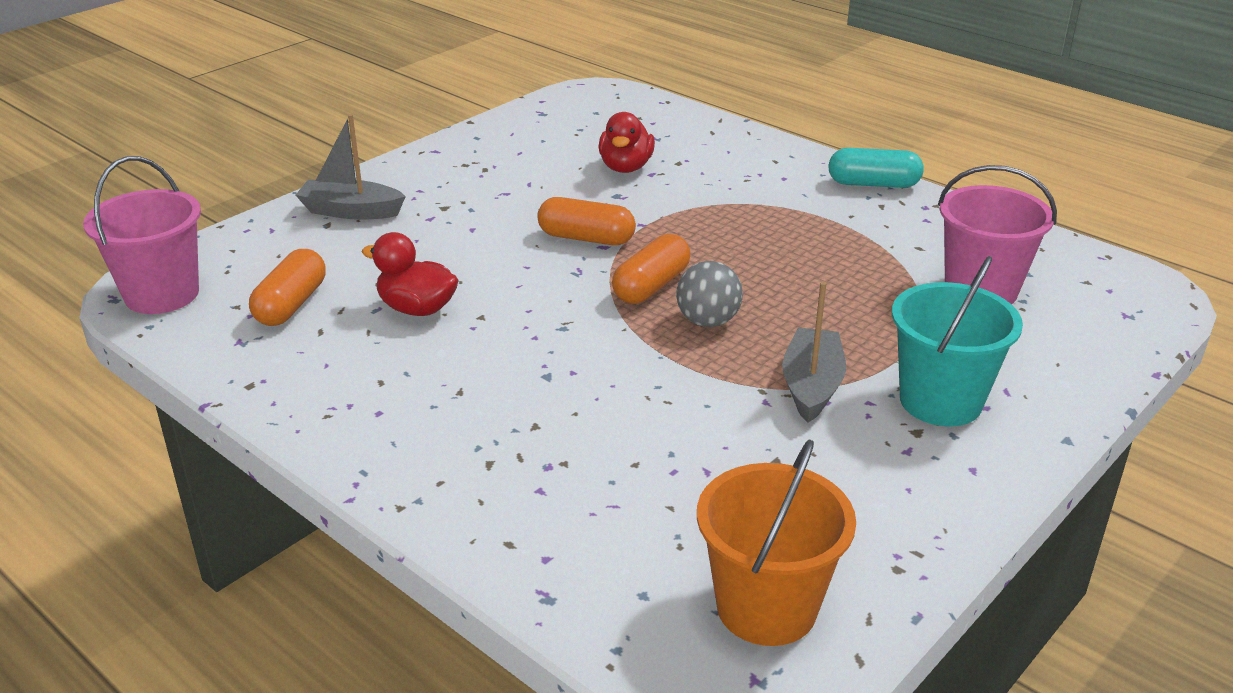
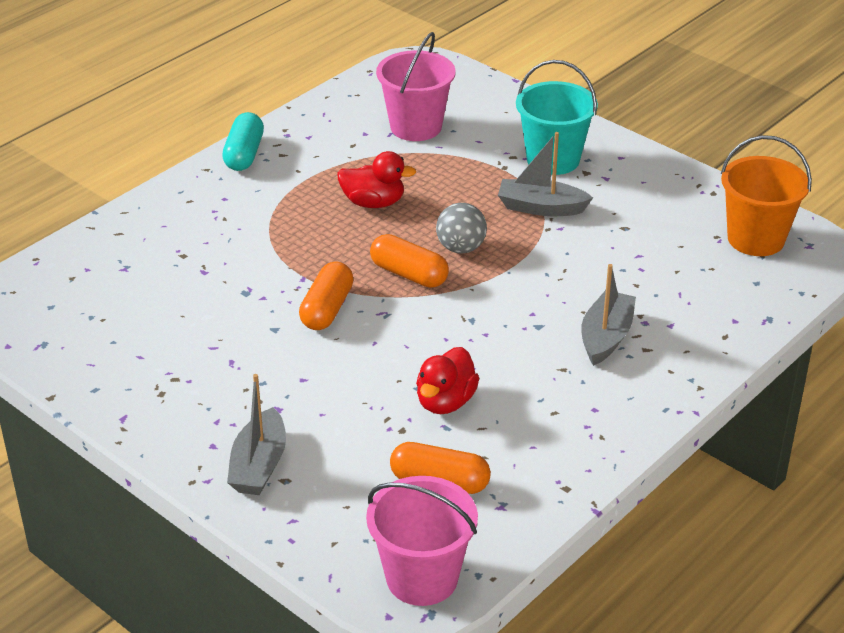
camera: 90 degrees left, 5 degrees up
red duck [599,112,655,173] -> red duck moved to [337,151,416,208]
none -> grey boat [581,264,636,366]

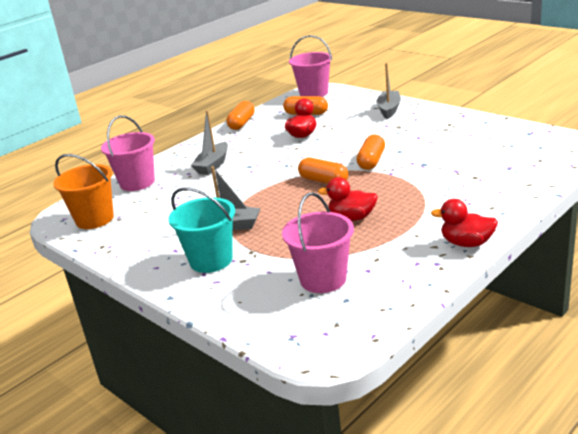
camera: 175 degrees left, 10 degrees down
turquoise capsule [222,112,264,171] -> red duck [431,199,498,247]
grey ball [436,203,487,253] -> none
none -> pink bucket [101,115,155,191]
none -> orange capsule [226,101,255,130]

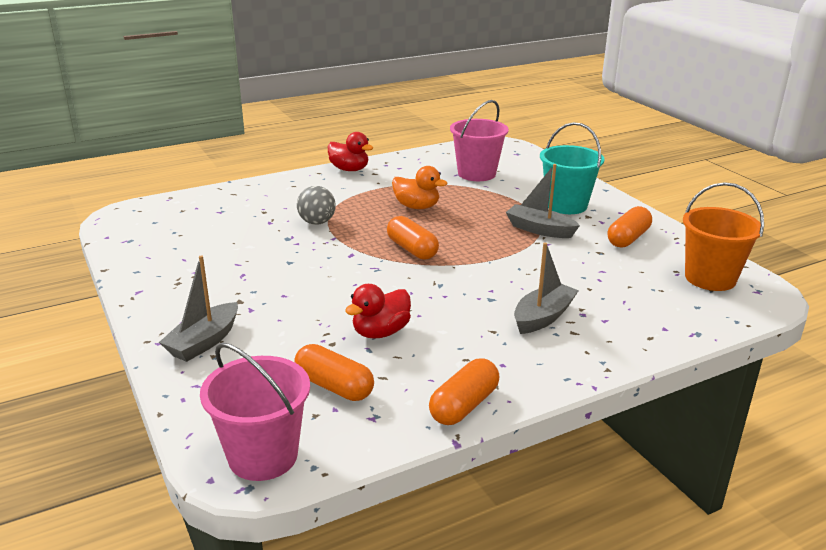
camera: 165 degrees left, 0 degrees up
pink bucket [101,115,155,191] -> none
red duck [318,177,378,221] -> orange duck [392,166,447,209]
orange capsule [357,134,385,170] -> orange capsule moved to [608,206,652,248]
none -> grey ball [297,186,336,225]

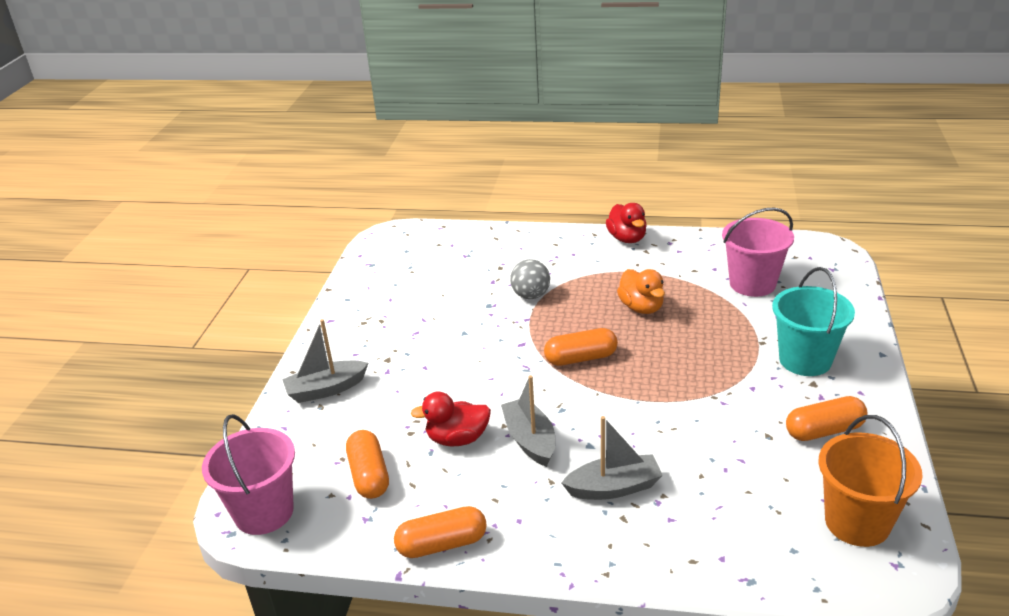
camera: 40 degrees right, 5 degrees up
orange capsule [387,216,439,260] -> orange capsule turned 75 degrees clockwise [544,328,618,366]
grey boat [506,164,580,238] -> grey boat moved to [501,375,555,467]

